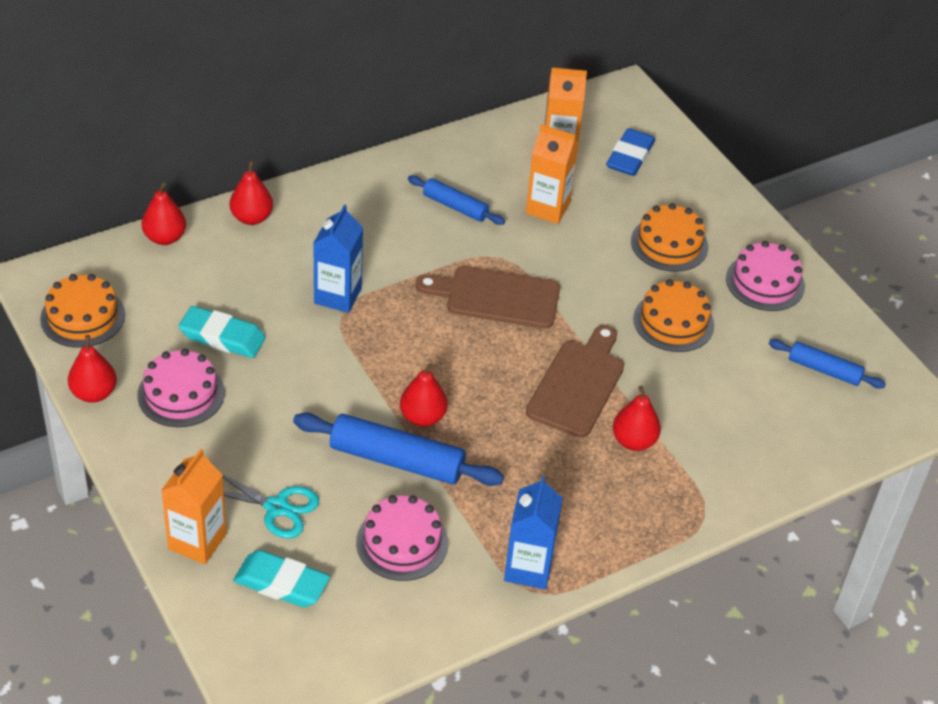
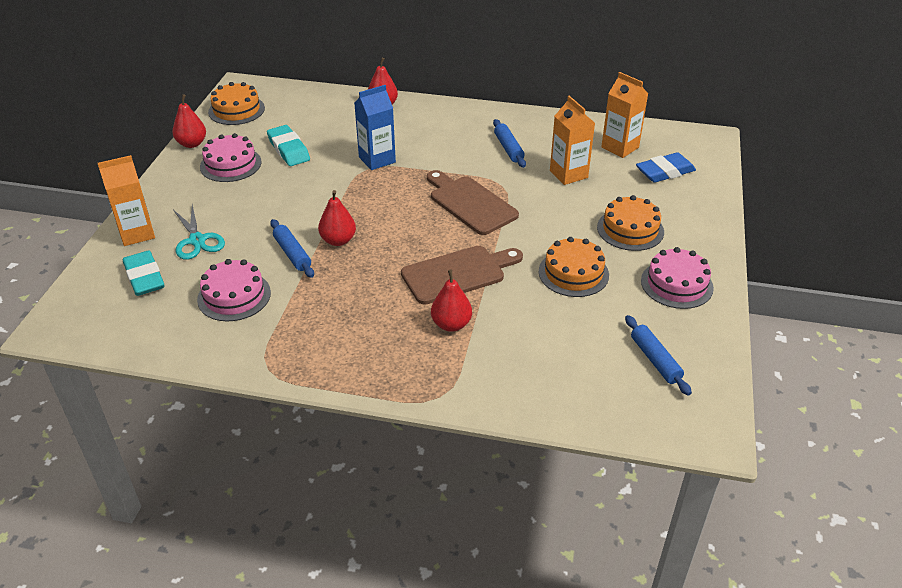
camera: 45 degrees right, 5 degrees down
red pear [142,182,186,245] -> none
blue rolling pin [293,413,504,486] -> blue rolling pin [270,219,314,278], size x0.59
blue carton [504,476,563,589] -> none

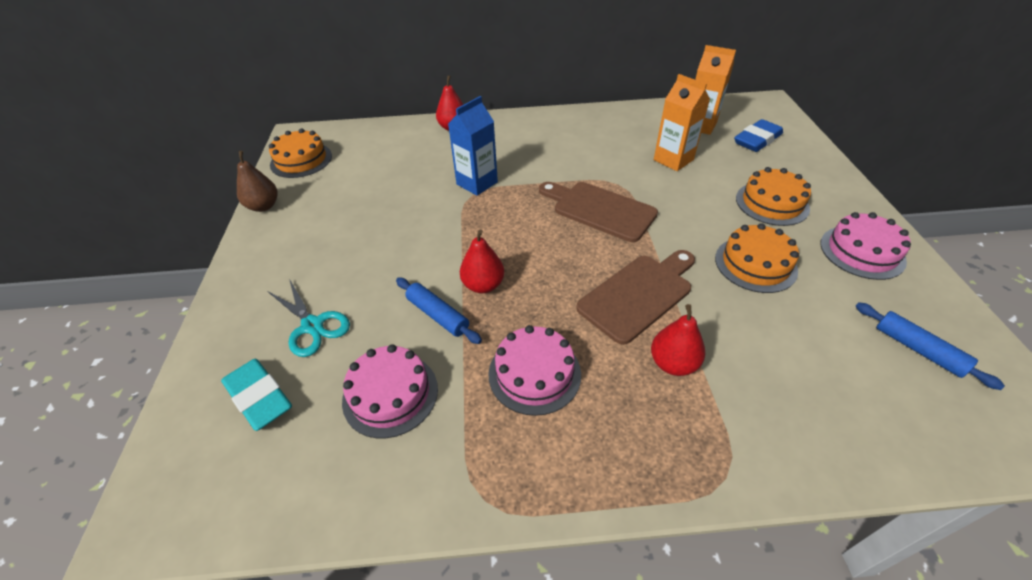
camera: 15 degrees left, 5 degrees up
orange carton [98,155,155,246] -> none
red pear [173,94,206,148] -> brown pear [237,151,278,212]
pink cake [200,133,261,182] -> pink cake moved to [488,325,581,416]
turquoise eraser [267,125,310,166] -> none
blue rolling pin [493,119,526,168] -> none

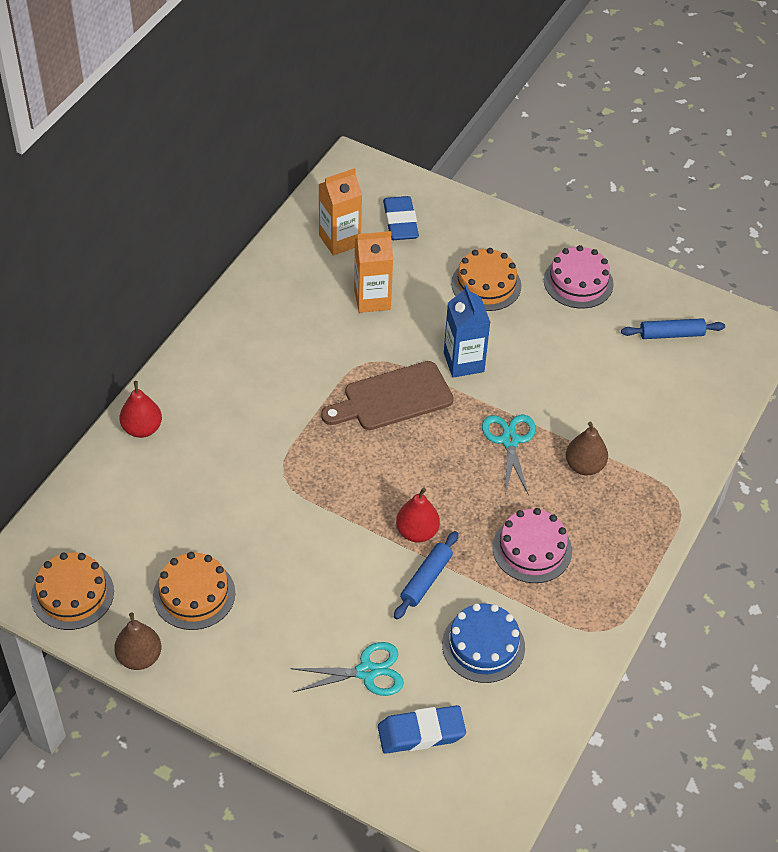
camera: 60 degrees left, 5 degrees up
turquoise eraser [221,359,292,431] -> blue eraser [378,705,466,754]
pink cake [342,344,438,438] -> blue cake [442,603,525,683]
blue rolling pin [396,277,482,344] -> blue rolling pin turned 45 degrees counterclockwise [394,531,459,619]
blue carton [448,96,498,196] -> blue carton moved to [444,285,491,378]
brown cutting board [576,250,695,345] -> turquoise scissors [482,415,536,496]
red pear [651,304,705,376] -> brown pear [566,422,608,475]
orange cake [715,223,799,293] -> orange cake moved to [153,552,235,630]

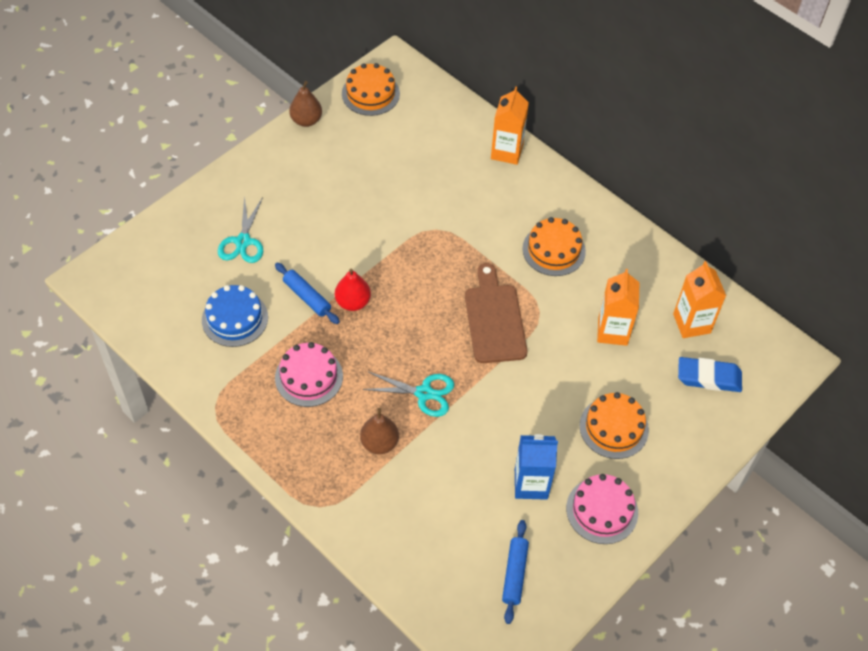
camera: 105 degrees right, 5 degrees up
red pear [120,381,162,438] -> orange carton [491,87,529,165]
orange cake [153,552,235,630] -> orange cake moved to [522,217,586,276]
blue eraser [378,705,466,754] -> none
blue carton [444,285,491,378] -> blue carton moved to [515,434,558,500]

